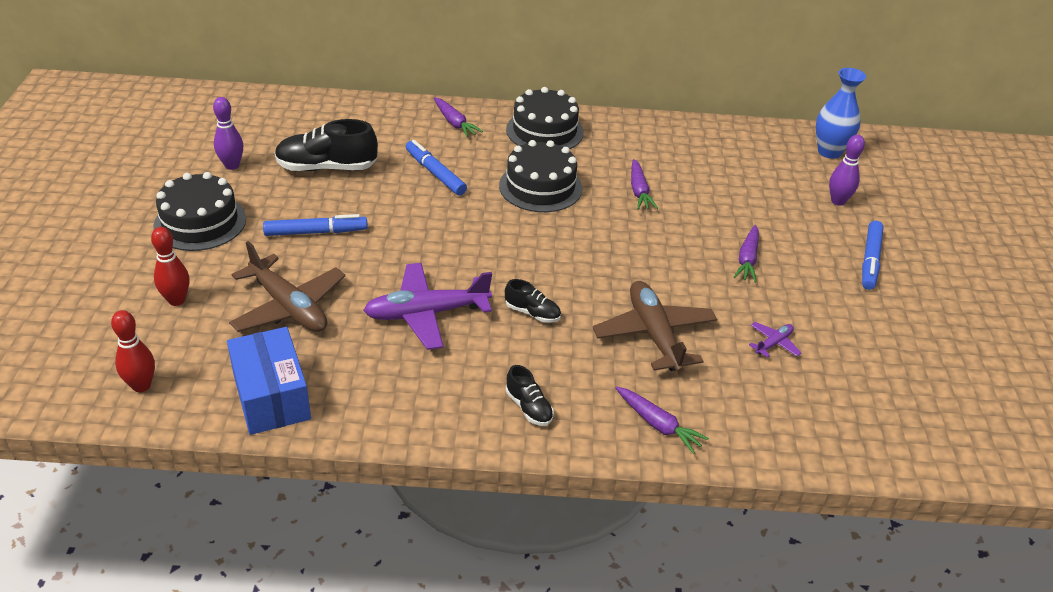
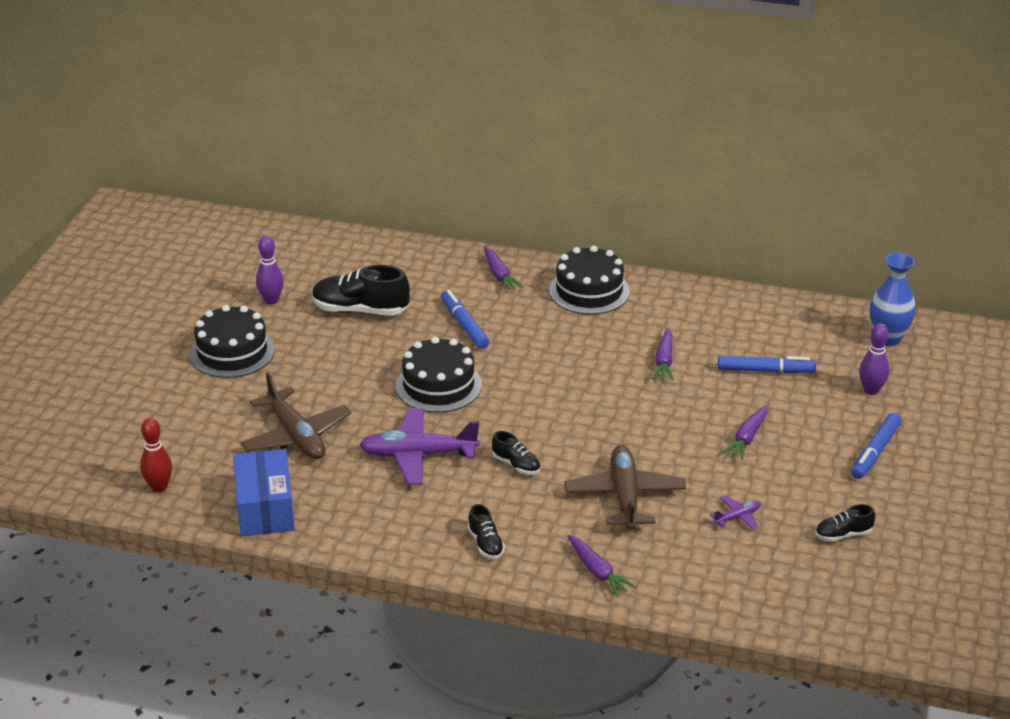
camera: 15 degrees right, 5 degrees down
red bowling pin [151,227,189,306] -> none
blue marker [263,214,368,236] -> blue marker moved to [718,355,816,373]
black cake [499,140,582,212] -> black cake moved to [396,337,482,413]
none -> black shoe [815,504,875,542]

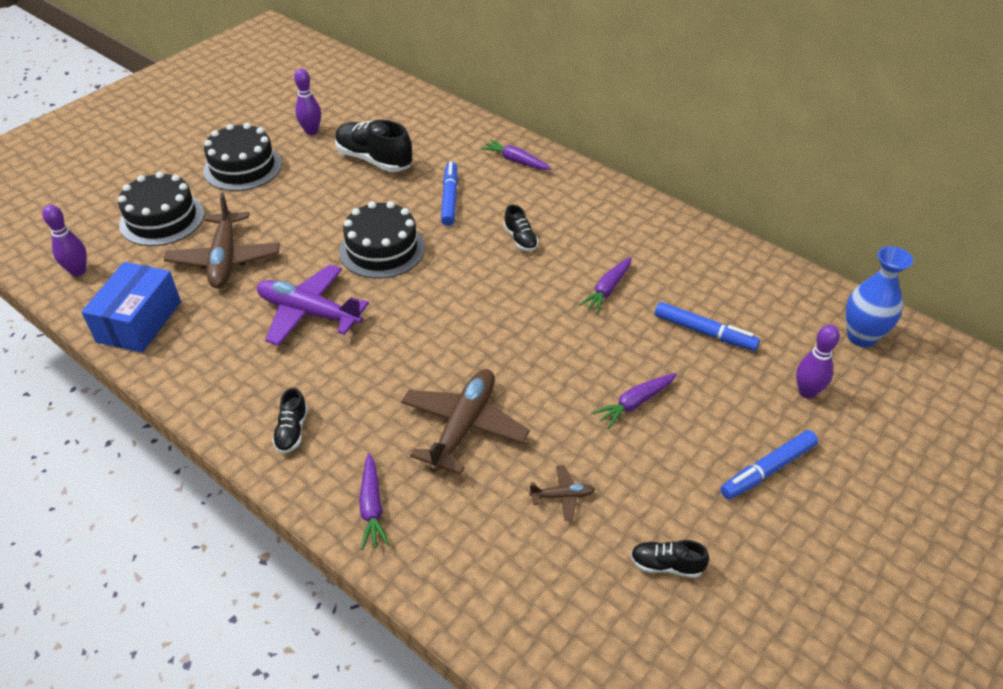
camera: 25 degrees right, 10 degrees up
red bowling pin [140,418,172,493] -> purple bowling pin [42,205,87,276]
purple carrot [484,247,523,291] -> purple carrot turned 120 degrees clockwise [481,139,552,170]
black shoe [492,431,540,475] -> black shoe moved to [504,205,539,251]
black cake [549,246,630,315] -> black cake moved to [118,172,204,246]
purple plane [710,495,761,530] -> brown plane [529,465,595,521]

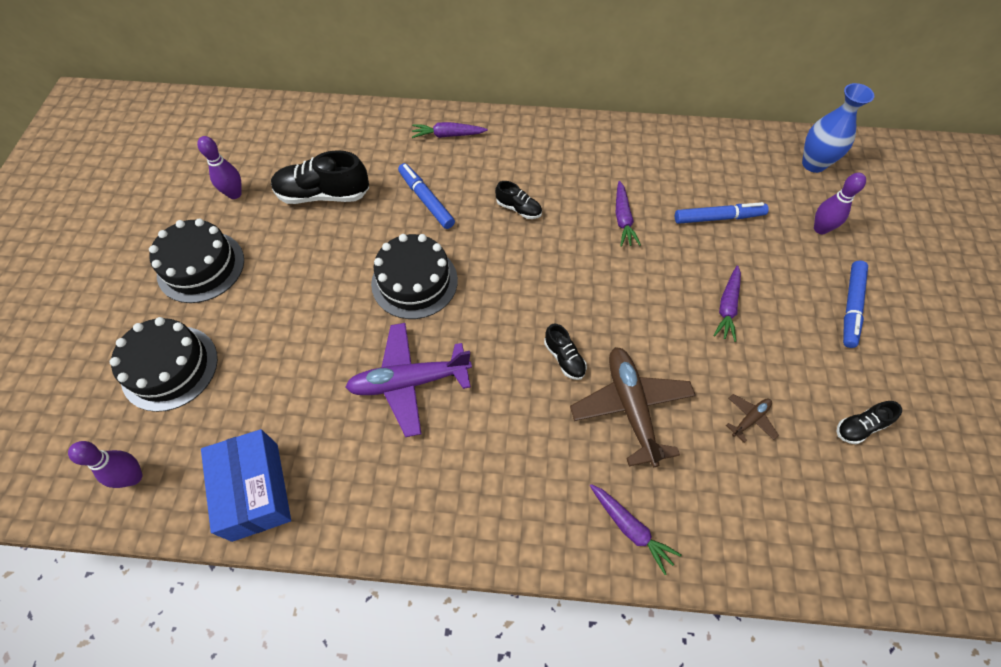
camera: 35 degrees left, 15 degrees up
brown plane [164,193,280,288] -> none
black shoe [272,387,308,454] -> black shoe moved to [544,324,587,380]

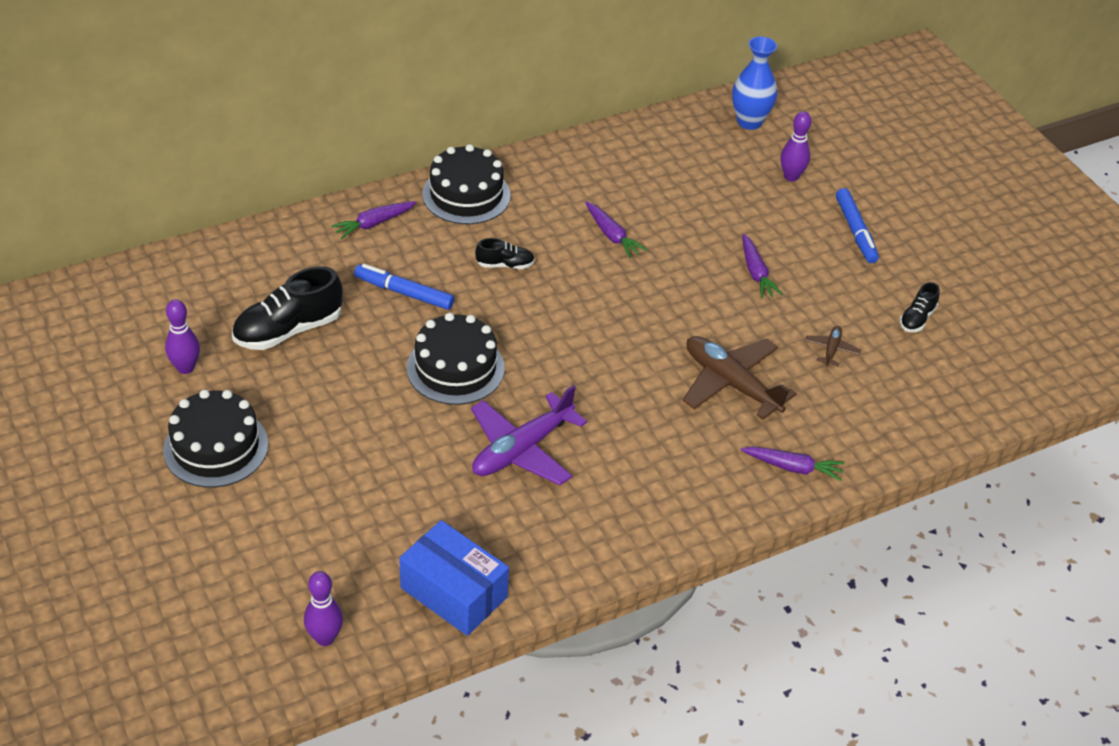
camera: 35 degrees left, 15 degrees down
black cake [110,317,218,412] -> black cake moved to [422,144,511,224]
black shoe [544,324,587,380] -> none
blue marker [675,202,769,224] -> none

